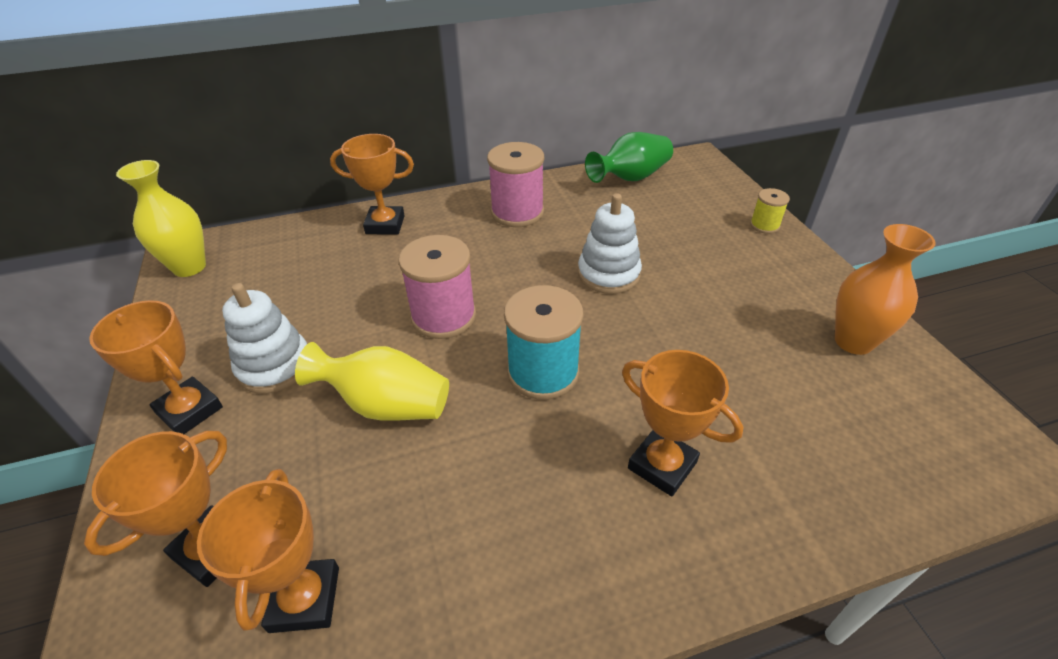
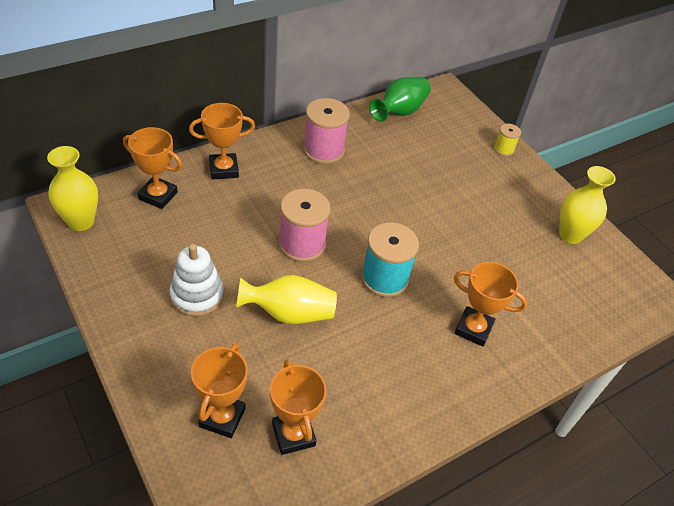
camera: 20 degrees left, 5 degrees up
orange trophy [89,300,223,434] -> orange trophy moved to [123,127,182,209]
white stacking toy [578,193,642,294] -> none
orange vase [835,224,936,355] -> yellow vase [559,166,616,244]

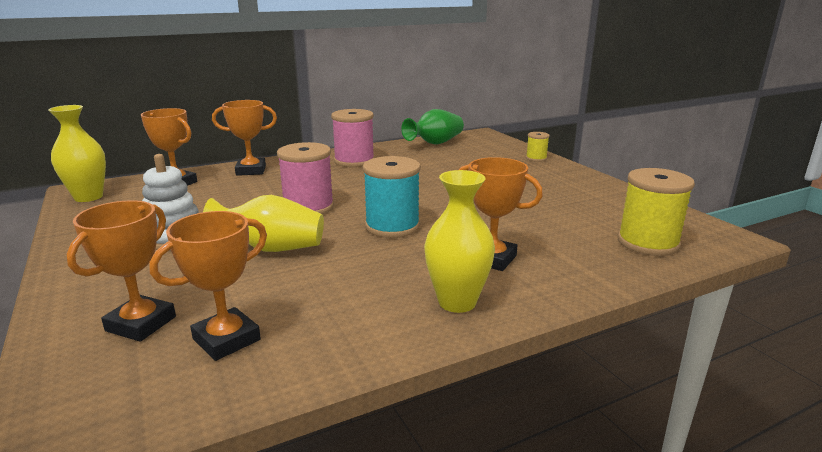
camera: 10 degrees right, 25 degrees down
orange trophy [270,360,327,455] -> orange trophy turned 60 degrees clockwise [149,211,267,361]
yellow vase [559,166,616,244] -> yellow vase moved to [424,170,495,313]
none -> yellow spool [618,168,695,256]

